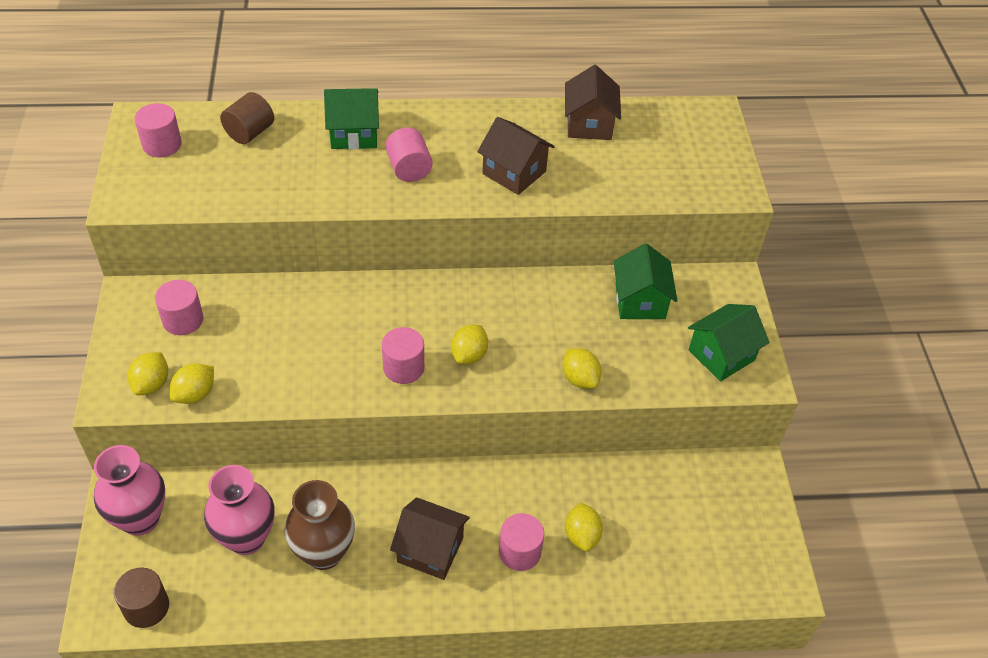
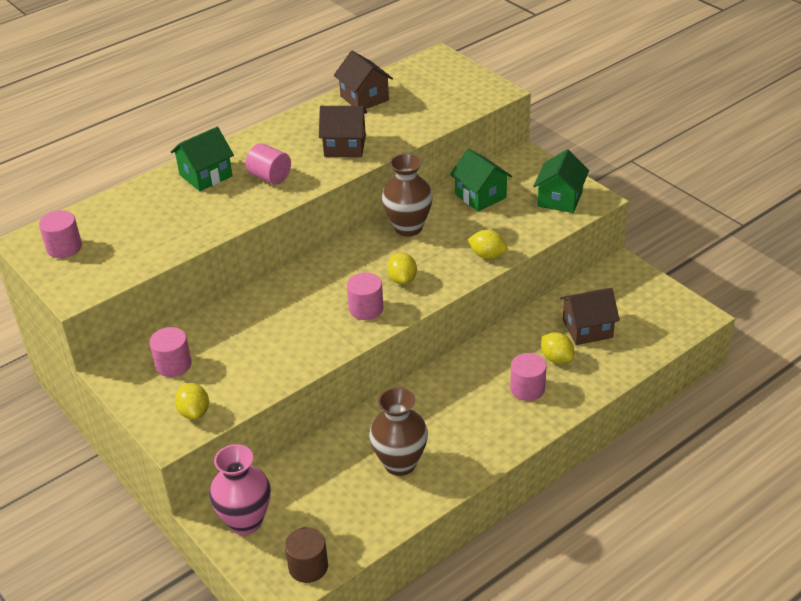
camera: 30 degrees left, 10 degrees down
yellow lemon [169,364,214,404] -> none
pink vase [204,465,275,555] -> none
brown cylinder [220,92,274,144] -> none
brown house [390,497,470,580] -> brown house moved to [560,288,620,345]
none -> brown vase [382,153,433,236]

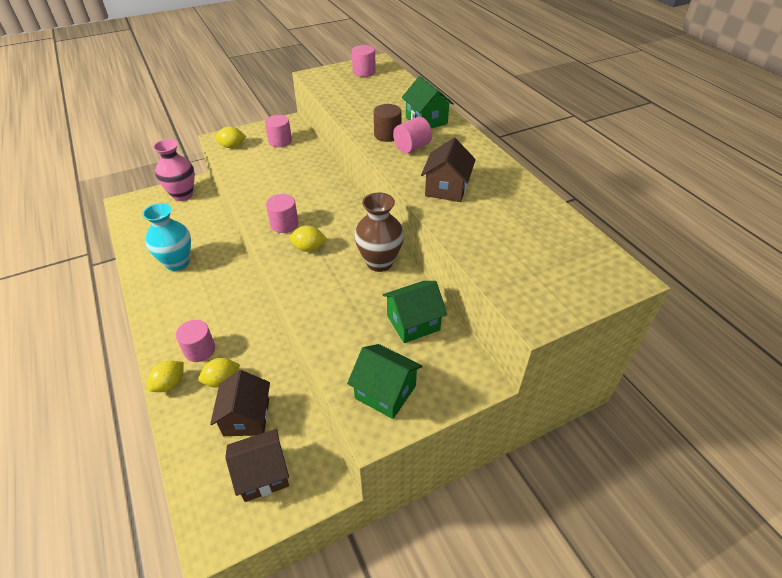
camera: 100 degrees right, 5 degrees up
brown cylinder [285,527,328,583] -> brown cylinder moved to [374,104,402,142]
brown house [334,51,393,109] -> brown house moved to [225,429,289,502]
brown vase [369,387,428,476] -> turquoise vase [142,203,191,271]
yellow lemon [468,230,507,259] -> yellow lemon moved to [148,360,184,392]

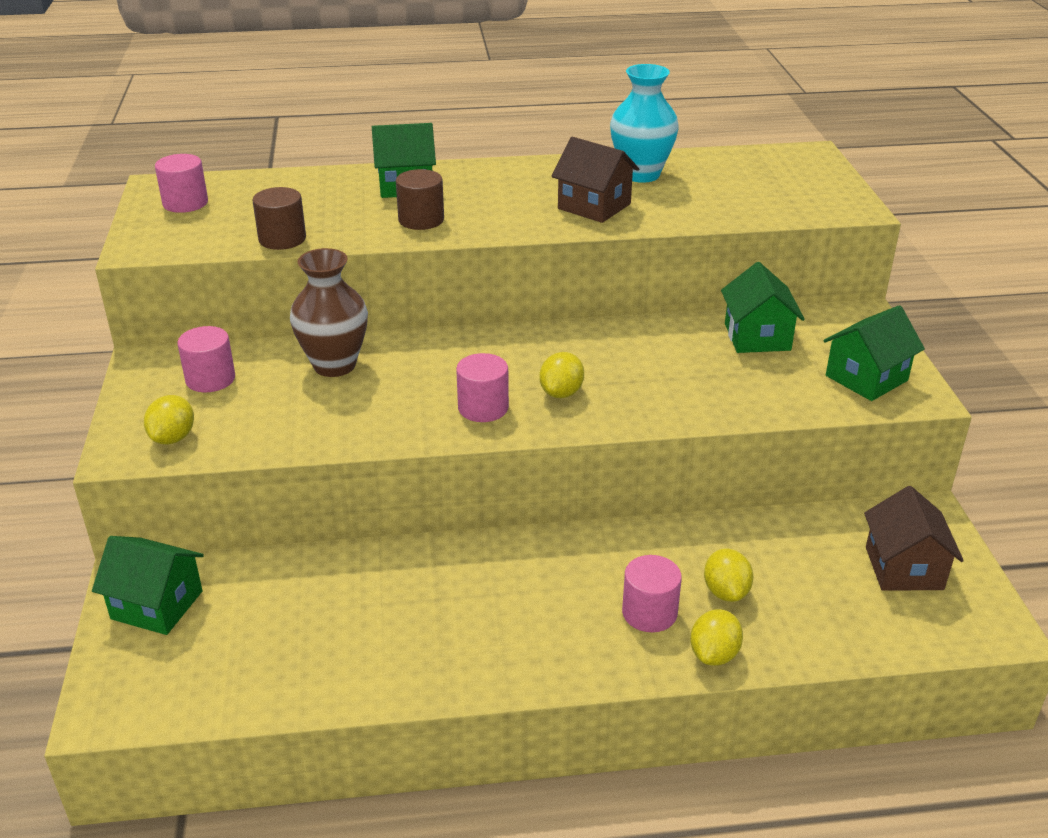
camera: 70 degrees left, 10 degrees down
turquoise vase [142,203,191,271] -> turquoise vase moved to [610,64,679,183]
yellow lemon [148,360,184,392] -> yellow lemon turned 60 degrees clockwise [690,609,743,666]
pink vase [153,139,195,201] -> green house [92,536,204,635]
brown house [210,370,270,436] -> none
brown vase [354,192,404,272] -> brown vase moved to [290,248,368,377]
pink cylinder [393,117,432,153] -> none
none -> brown cylinder [252,187,306,250]

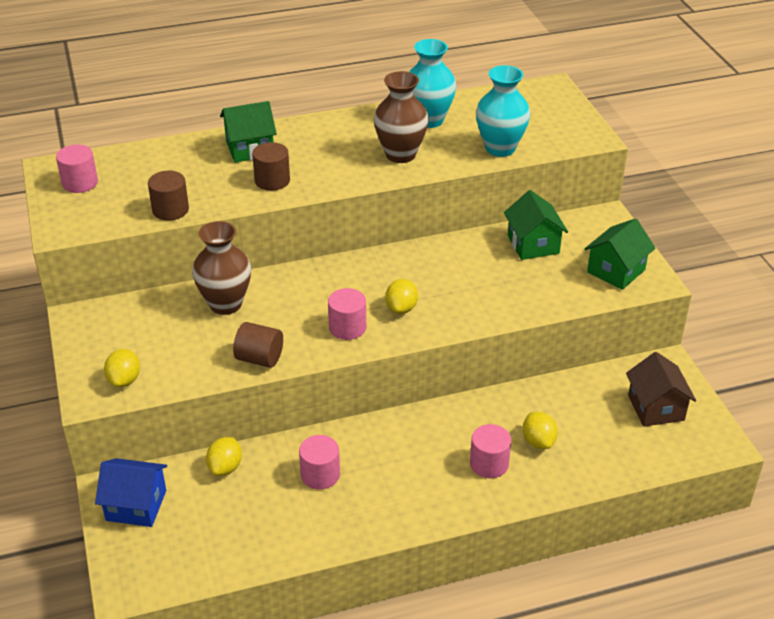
camera: 10 degrees left, 5 degrees up
green house [92,536,204,635] -> blue house [95,458,167,527]
pink cylinder [177,326,235,392] -> pink cylinder moved to [299,435,340,490]
brown house [552,137,639,223] -> brown vase [374,71,429,163]
yellow lemon [690,609,743,666] -> yellow lemon moved to [206,437,242,476]
none -> brown cylinder [233,322,283,368]
none -> turquoise vase [476,65,530,157]

